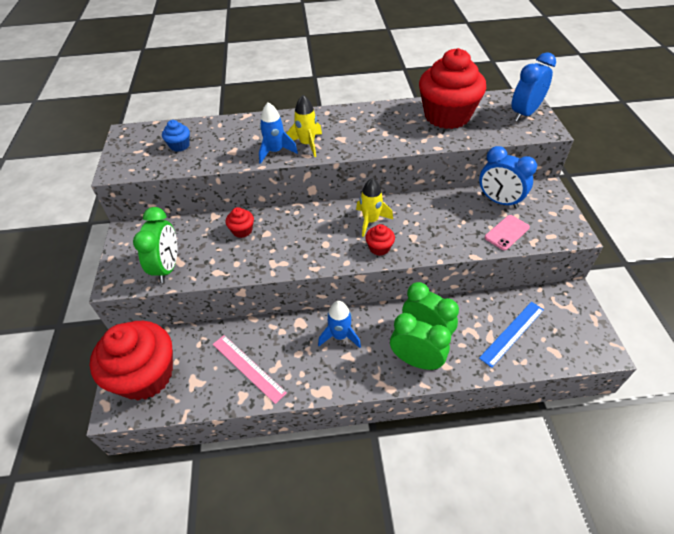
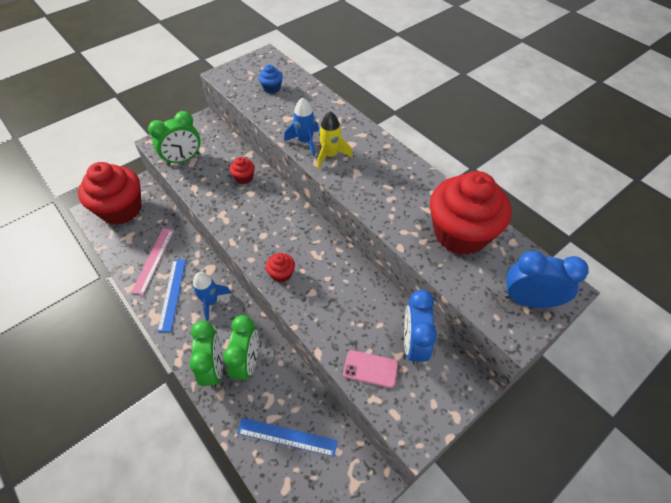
camera: 55 degrees right, 5 degrees up
yellow rocket [356,178,393,237] -> none
none -> blue ruler [157,259,186,332]

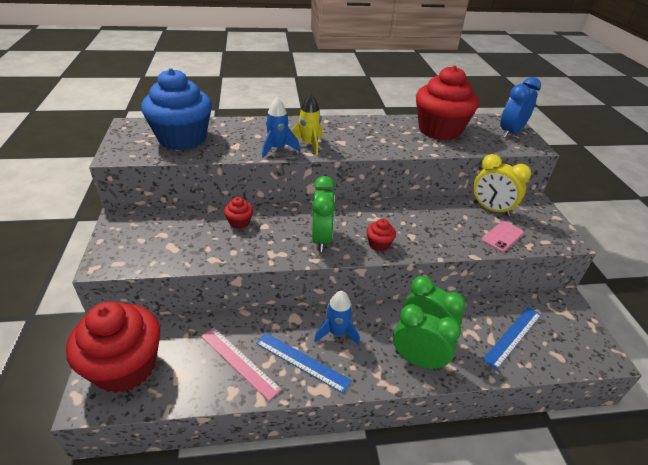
camera: 60 degrees left, 15 degrees down
green clock [148,111,200,166] -> green clock moved to [312,176,335,252]
blue cupcake [258,65,283,94] -> blue cupcake [141,68,212,150], size x2.43
blue clock [404,290,437,366] -> yellow clock [473,154,531,216]

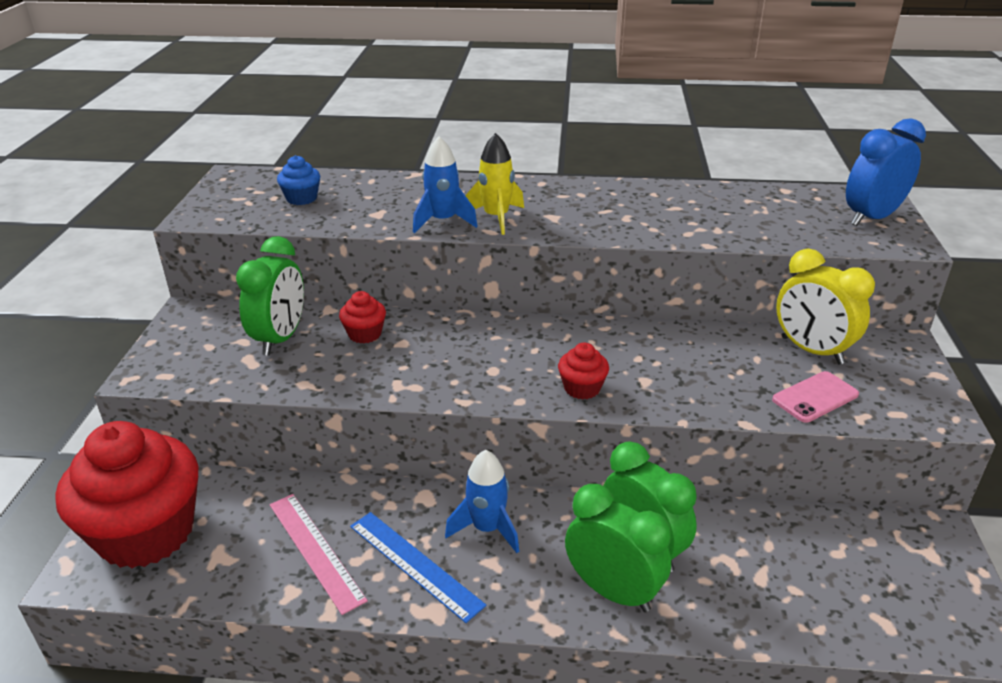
camera: 15 degrees right, 5 degrees down
blue cupcake [141,68,212,150] -> blue cupcake [277,155,320,205], size x0.41
green clock [312,176,335,252] -> green clock moved to [236,236,304,356]
red cupcake [416,65,479,140] -> none
blue ruler [482,307,541,370] -> none

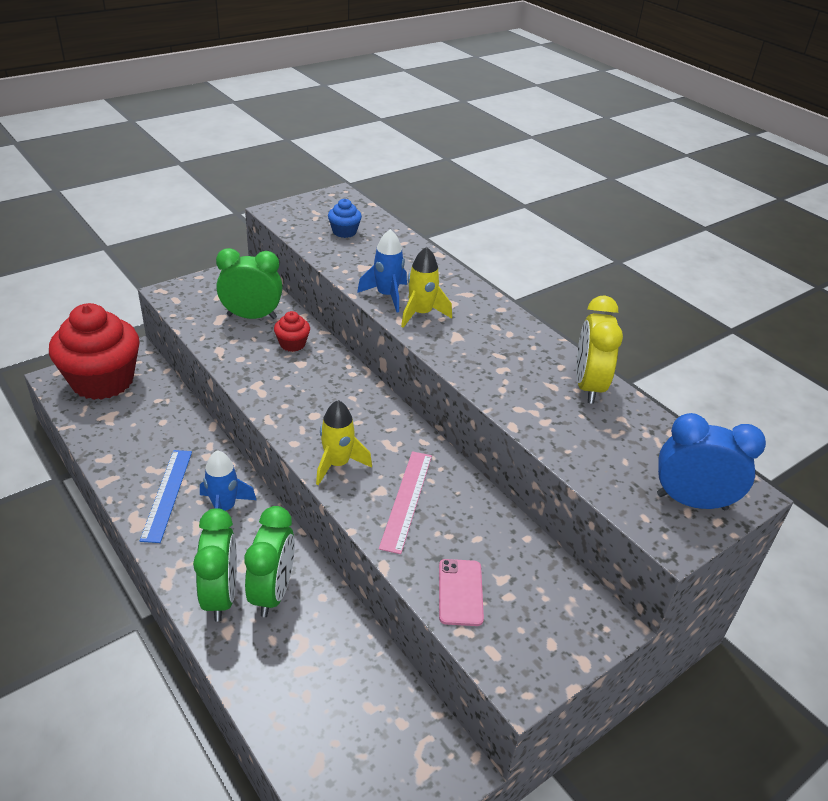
camera: 45 degrees right, 5 degrees up
green clock [236,236,304,356] -> green clock turned 150 degrees counterclockwise [216,248,283,319]
pink ruler [270,494,368,615] -> pink ruler moved to [379,451,432,554]
red cupcake [558,343,609,400] -> yellow rocket [316,400,372,485]
pink phone [772,371,859,423] -> pink phone turned 75 degrees clockwise [439,559,484,626]
yellow clock [776,249,875,364] -> yellow clock moved to [576,295,623,404]

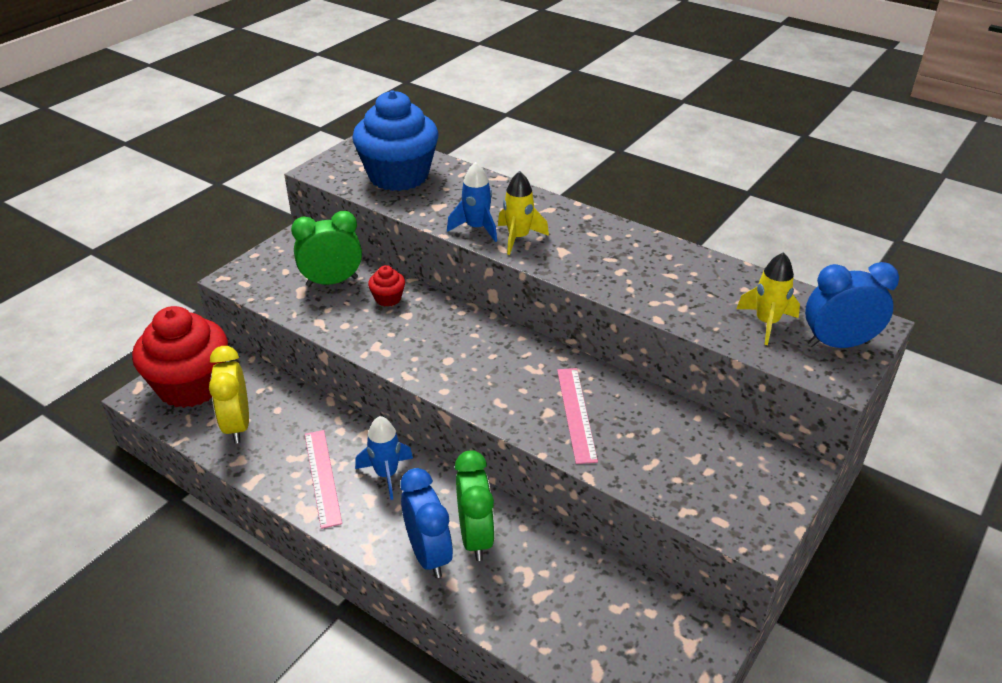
camera: 15 degrees left, 0 degrees up
blue ruler [140,450,192,543] -> pink ruler [305,430,342,529]
green clock [193,508,237,622] -> blue clock [400,468,453,578]
yellow rocket [316,400,372,485] -> yellow rocket moved to [736,252,800,345]
blue cupcake [328,199,362,238] -> blue cupcake [352,90,439,191], size x2.43
pink phone [439,559,484,626] -> none
yellow clock [576,295,623,404] -> yellow clock moved to [209,346,249,444]

